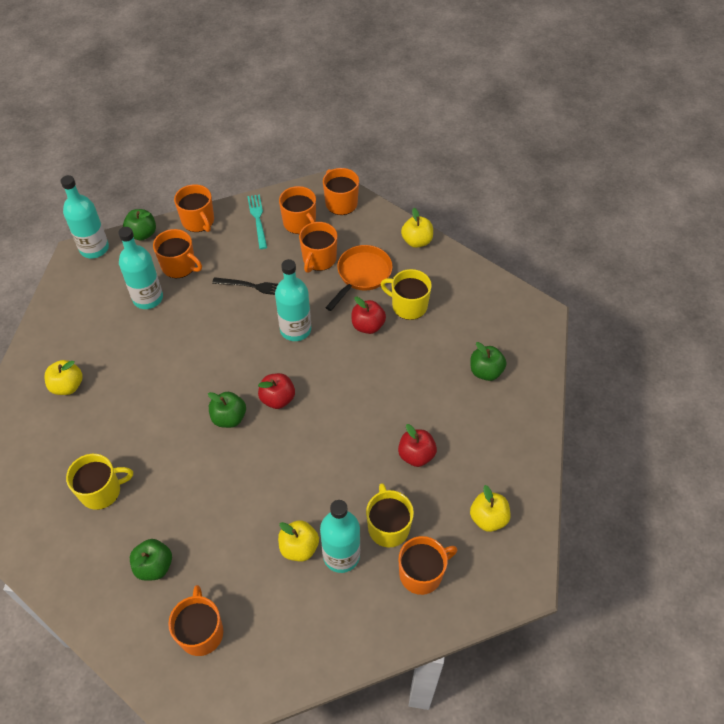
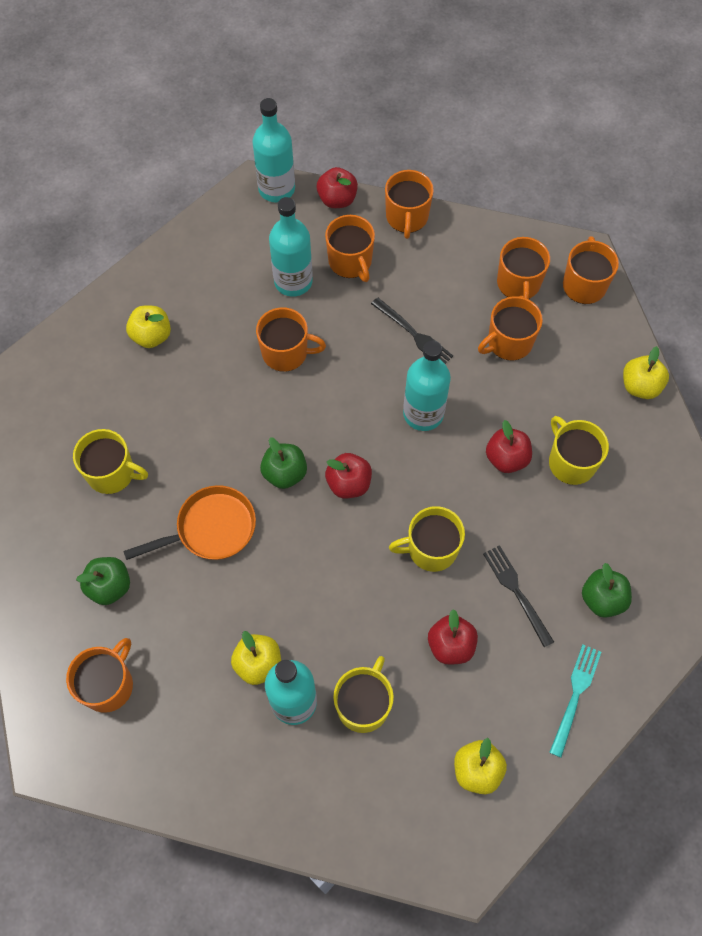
camera: 35 degrees right, 10 degrees up
green apple [123,209,156,241] -> red apple [317,167,358,208]
turquoise fork [247,194,267,249] -> turquoise fork moved to [549,644,601,758]
orange pan [325,245,393,311] -> orange pan moved to [123,485,256,560]
orange mug [399,536,457,595] -> orange mug moved to [256,307,326,372]
none -> yellow mug [389,506,465,572]
none -> black fork [483,545,554,647]

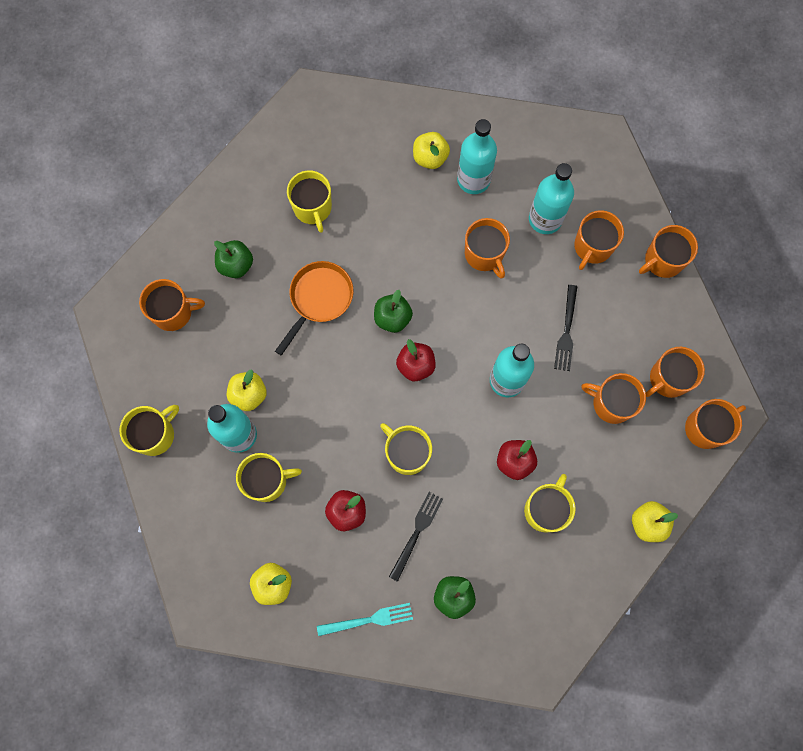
camera: 55 degrees right, 10 degrees up
orange pan [123,485,256,560] -> orange pan turned 90 degrees counterclockwise [275,261,353,356]
turquoise bottle [252,98,295,202] -> turquoise bottle moved to [457,119,497,194]
red apple [317,167,358,208] -> none
none -> yellow mug [119,405,179,456]

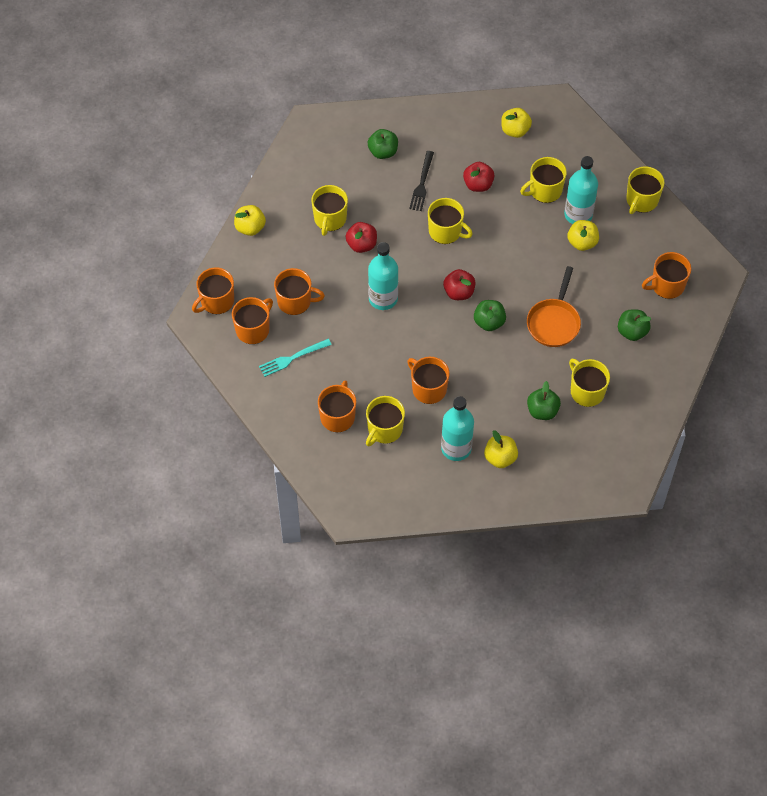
camera: 165 degrees right, 15 degrees down
turquoise fork [317,603,413,636] -> turquoise fork moved to [259,339,332,377]
turquoise bottle [529,163,574,234] -> yellow mug [366,396,405,446]
black fork [554,285,577,371] -> none
orange mug [639,225,698,278] -> none
none -> green apple [527,381,561,420]

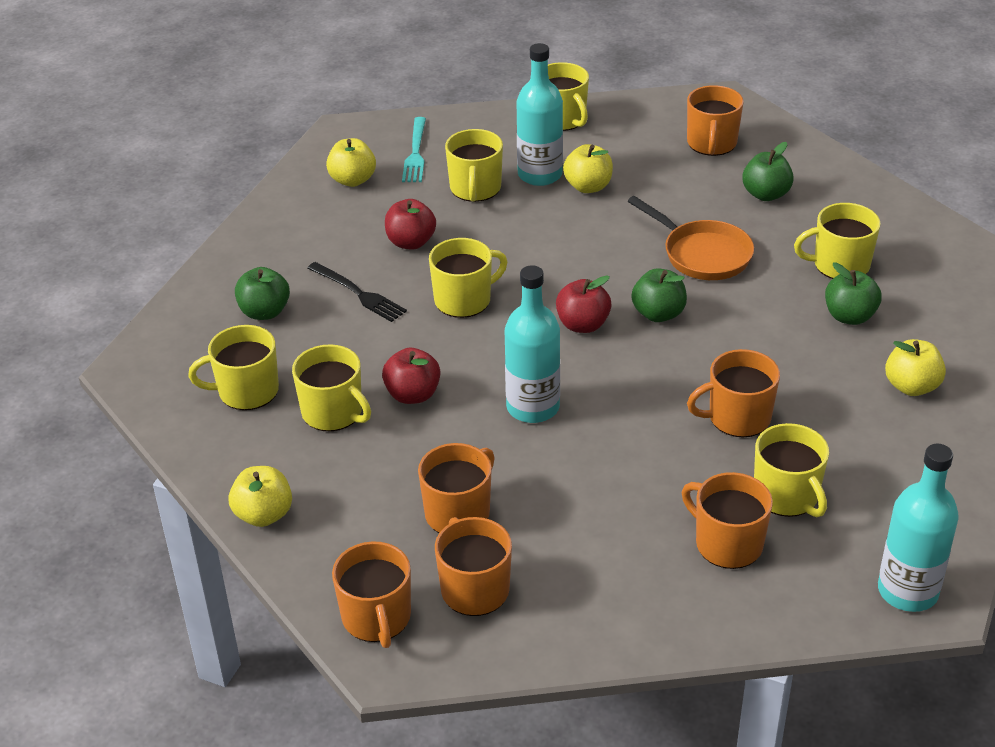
camera: 60 degrees left, 20 degrees down
turquoise fork [259,339,332,377] -> turquoise fork moved to [402,117,426,182]
turquoise bottle [441,396,474,461] -> turquoise bottle moved to [878,444,959,612]
none -> yellow mug [188,325,279,410]

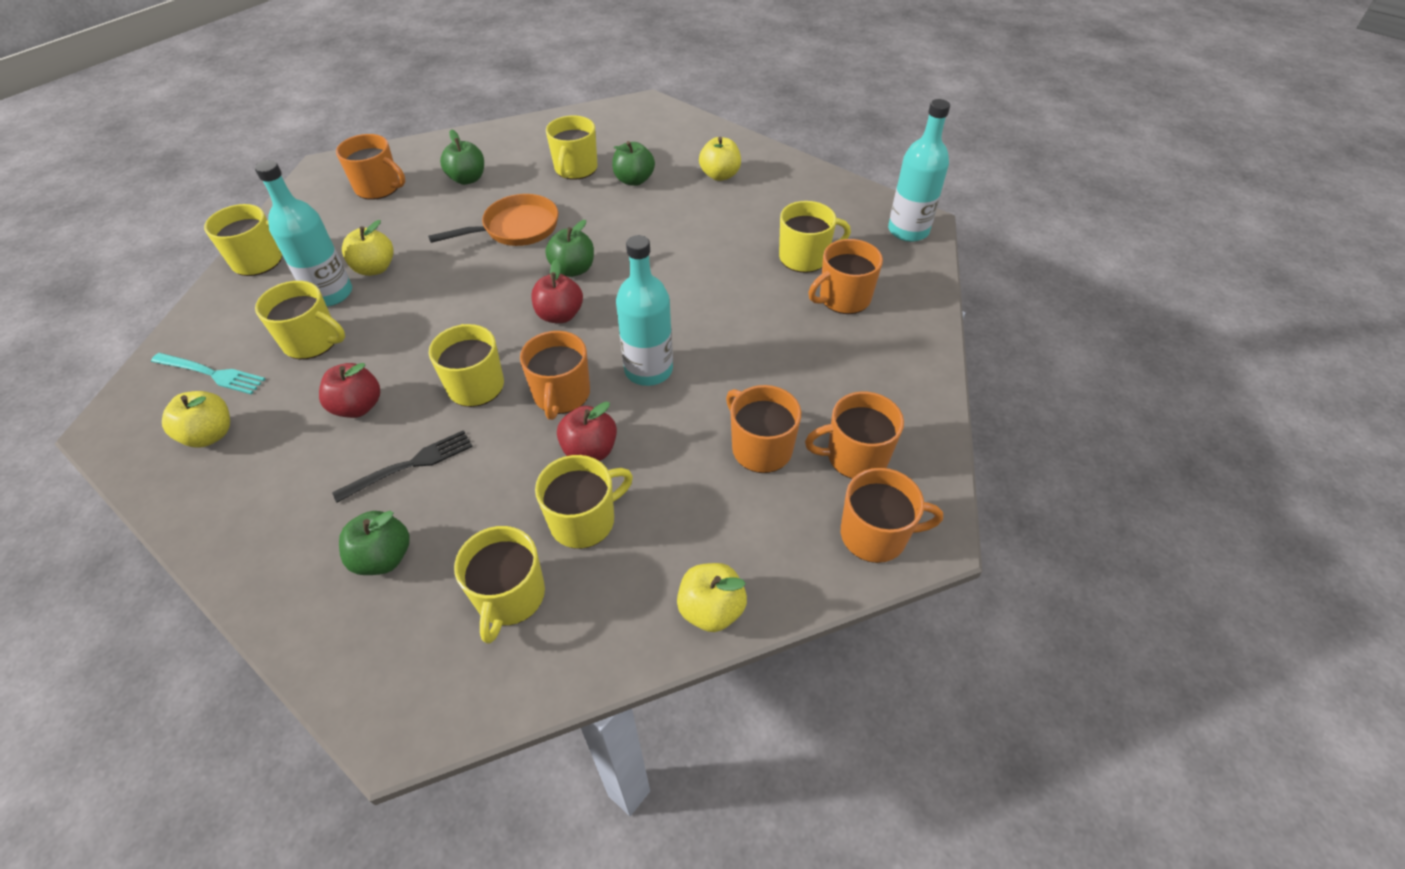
camera: 75 degrees left, 10 degrees up
orange mug [687,349,780,437] -> orange mug moved to [520,331,590,420]

